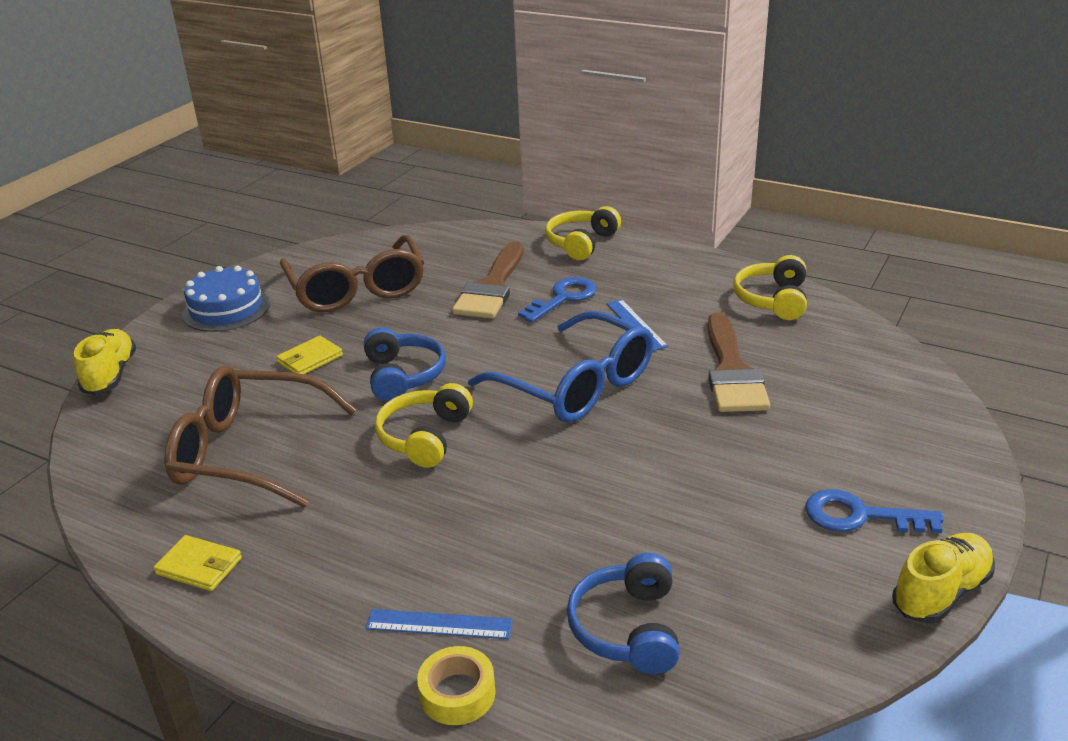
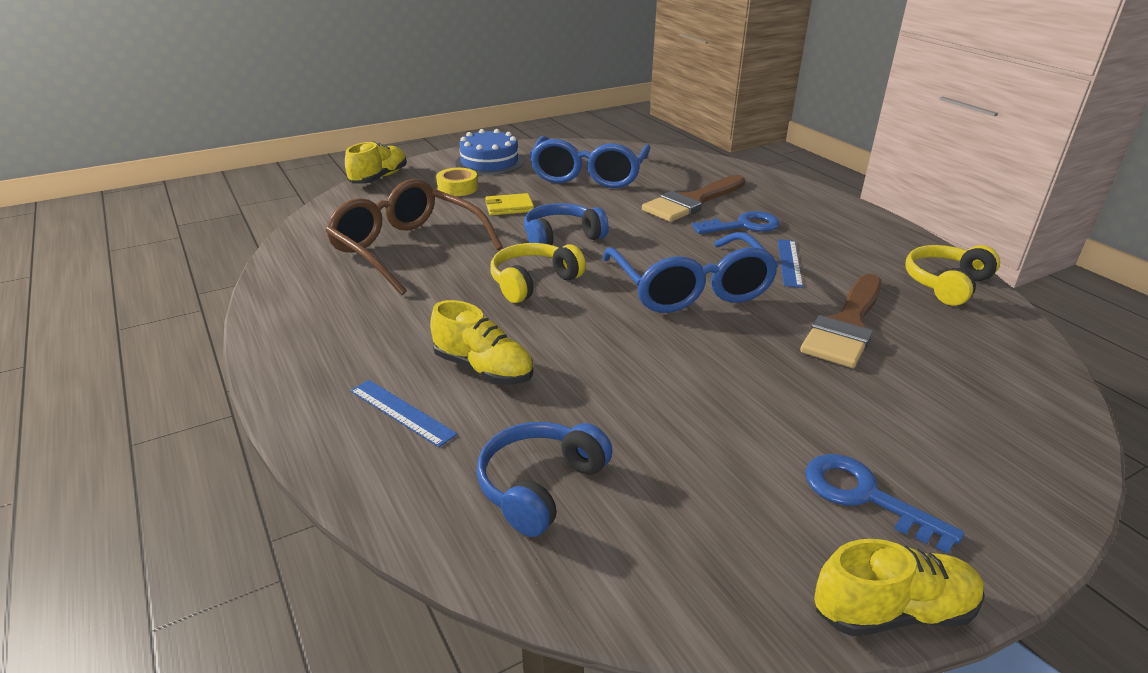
camera: 30 degrees right, 0 degrees up
yellow wallet [154,535,242,591] -> none
brown glasses [280,235,424,312] -> blue glasses [530,136,651,188]
blue headphones [364,327,446,402] -> blue headphones turned 135 degrees counterclockwise [524,203,609,245]
yellow tape [417,646,496,725] -> yellow tape moved to [436,168,478,196]
yellow headphones [545,206,621,260] -> none
none -> yellow shoe [430,300,533,385]

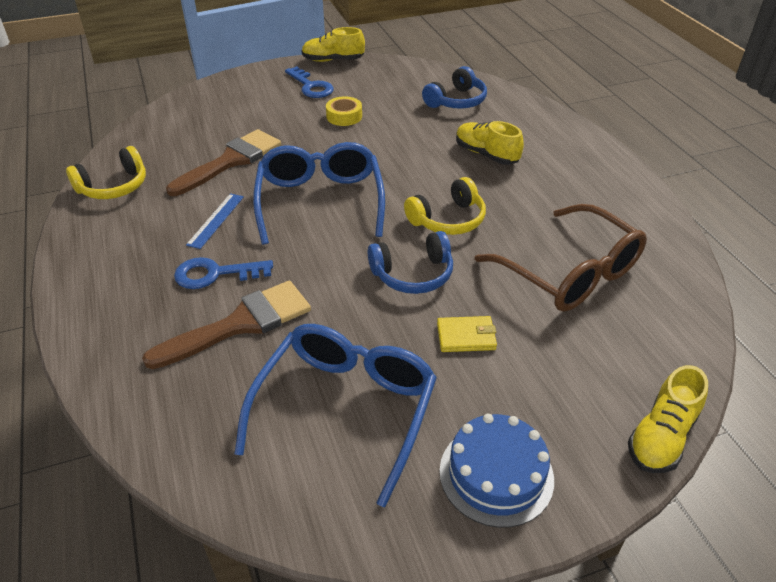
camera: 170 degrees left, 10 degrees up
blue ruler [350,380,457,447] -> none
yellow tape [436,168,478,196] -> yellow tape moved to [326,96,362,126]

